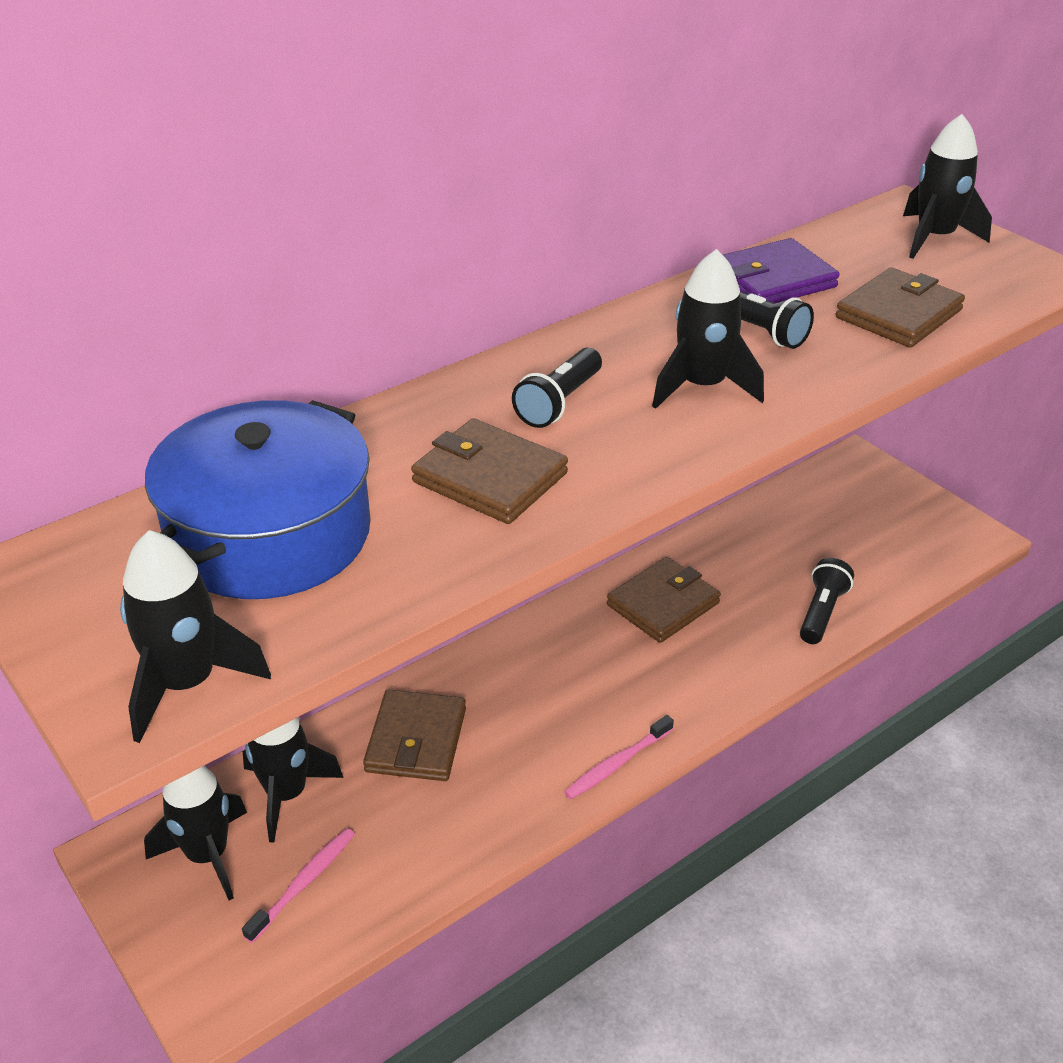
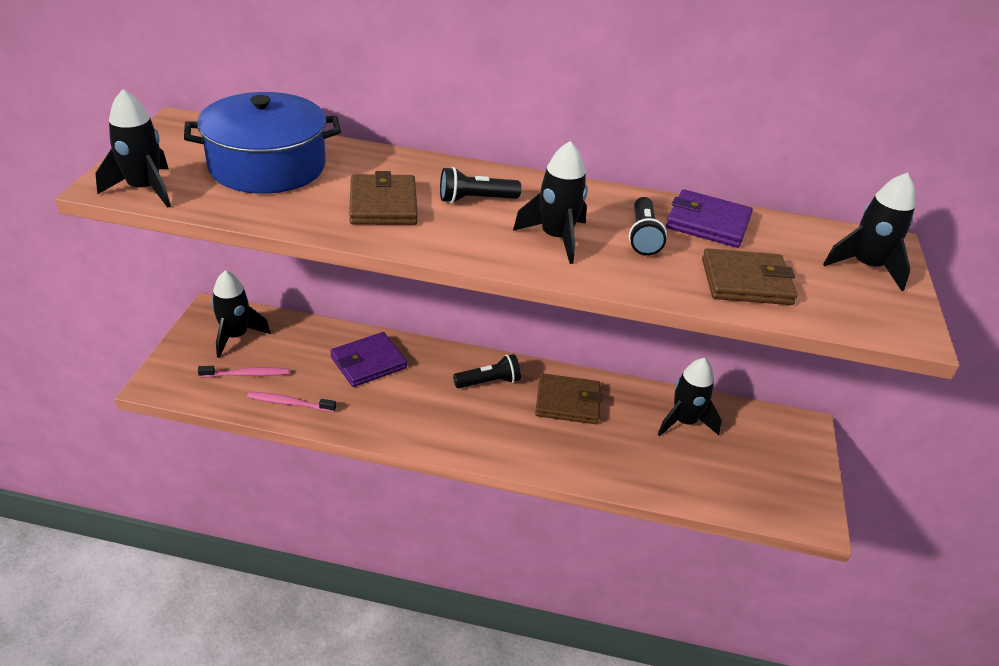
camera: 45 degrees right, 0 degrees up
black rocket [243,717,344,843] -> black rocket moved to [658,358,722,436]
brown wallet [363,690,466,781] -> purple wallet [330,332,407,387]
pink toothbrush [564,715,674,799] -> pink toothbrush moved to [247,392,336,412]
black flashlight [800,558,854,644] -> black flashlight moved to [453,354,521,389]

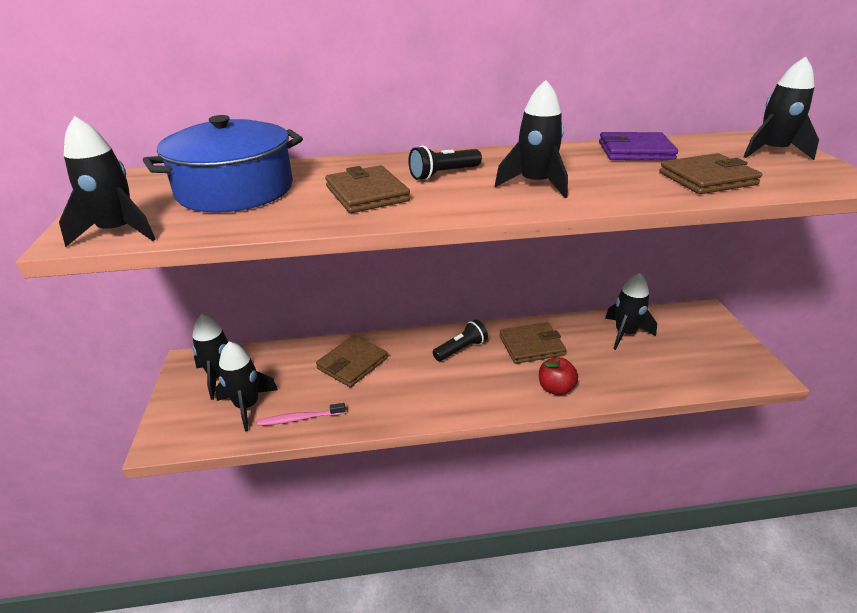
camera: 15 degrees left, 5 degrees down
pink toothbrush [198,366,289,378] -> black rocket [215,341,278,432]
purple wallet [330,332,407,387] -> brown wallet [316,335,388,387]
black flashlight [629,197,667,256] -> none
none -> red apple [539,357,578,395]

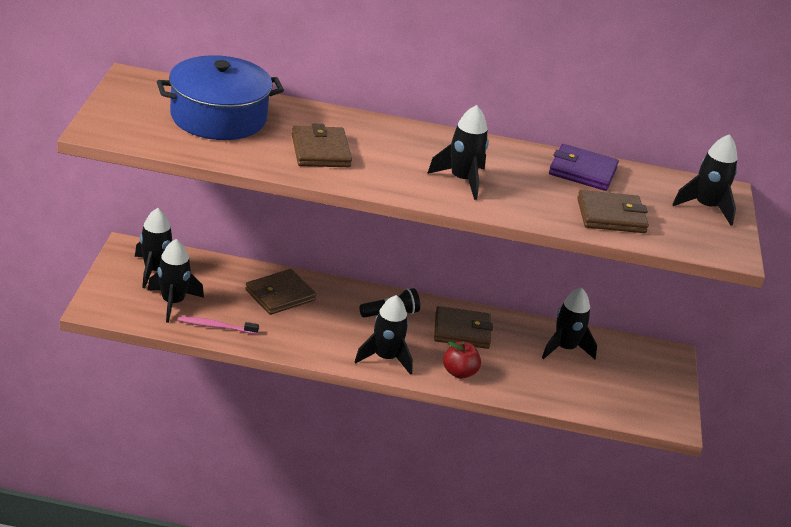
camera: 10 degrees right, 0 degrees up
black rocket [59,116,156,247] -> black rocket moved to [355,295,413,375]
black flashlight [409,146,482,180] -> none

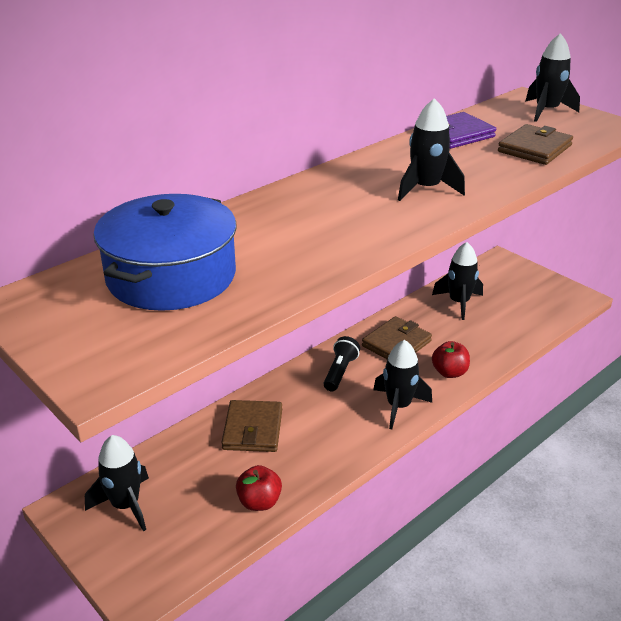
camera: 45 degrees left, 0 degrees up
black rocket [147,239,204,323] -> none
pink toothbrush [178,316,259,334] -> red apple [236,465,282,511]
brown wallet [292,124,352,167] -> none

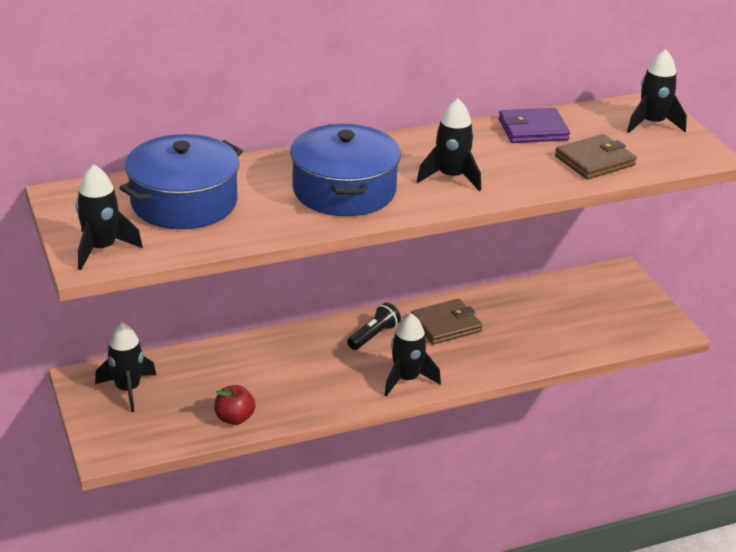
camera: 20 degrees right, 0 degrees up
brown wallet [221,400,282,452] -> none
black rocket [432,242,483,320] -> black rocket moved to [76,165,143,270]
red apple [432,341,470,378] -> none
none -> blue pot [290,124,401,216]

